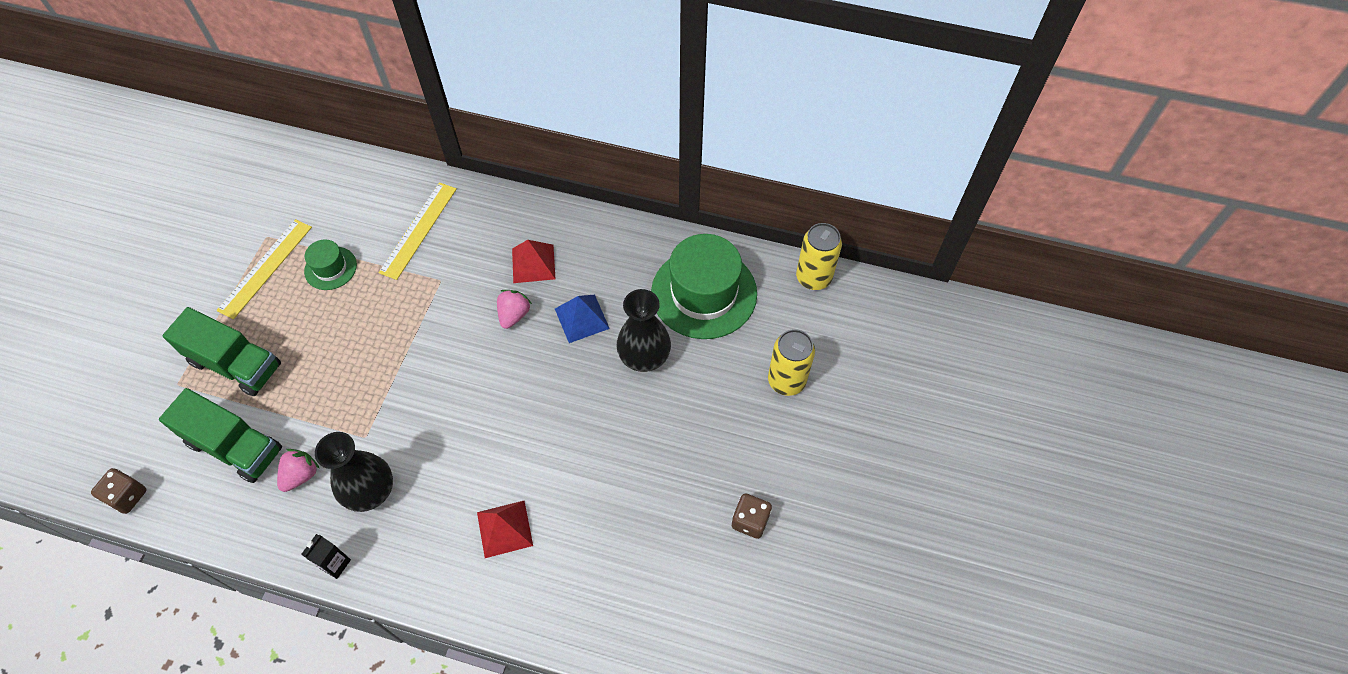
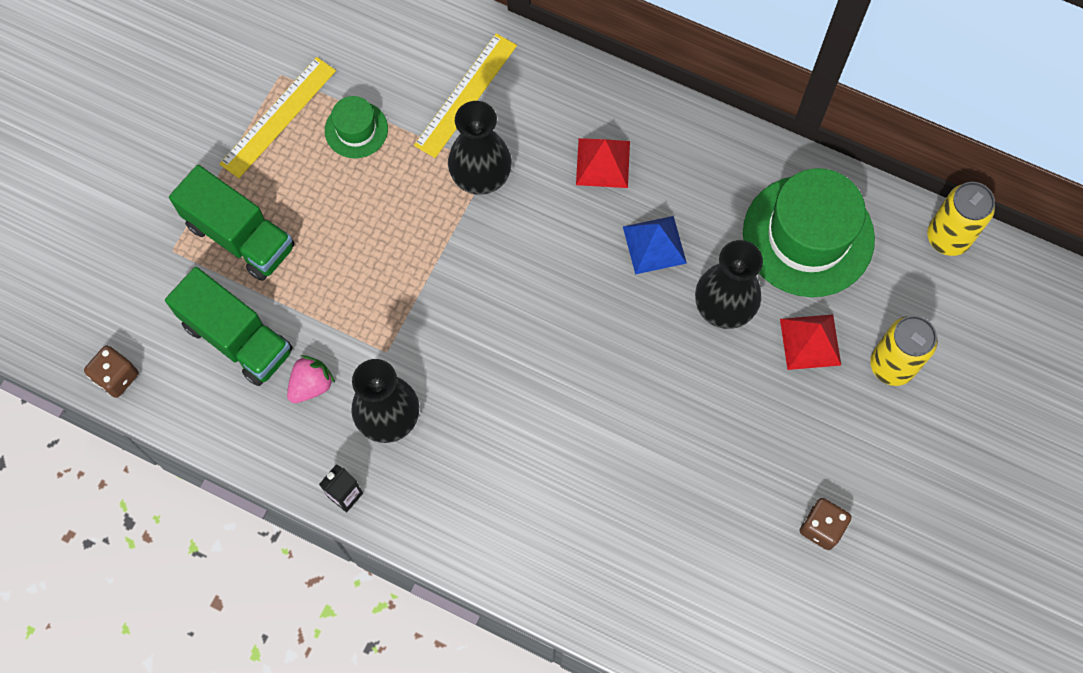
camera: 10 degrees right, 10 degrees up
red pyramid [477,501,533,558] -> red pyramid moved to [780,314,841,370]
pink strawberry [497,290,532,329] -> none
none -> black vase [448,101,512,195]

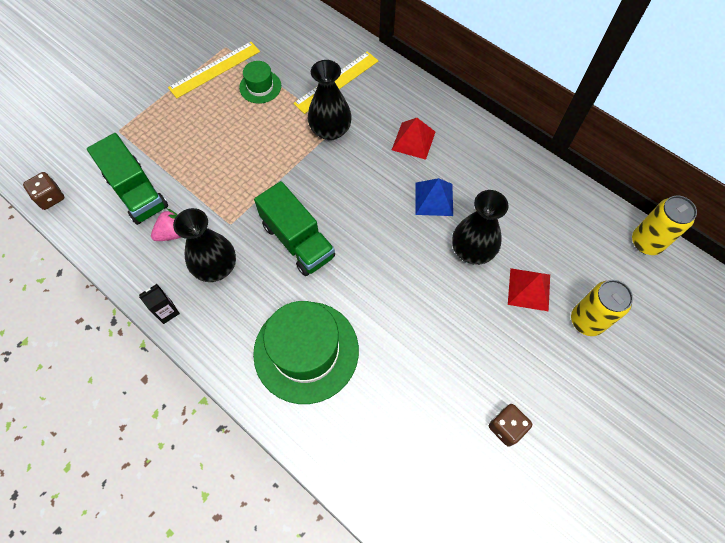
camera: 15 degrees right, 5 degrees down
green truck [169,165,294,281] -> green truck moved to [254,181,335,276]
green hat [743,168,875,297] -> green hat moved to [253,301,359,404]

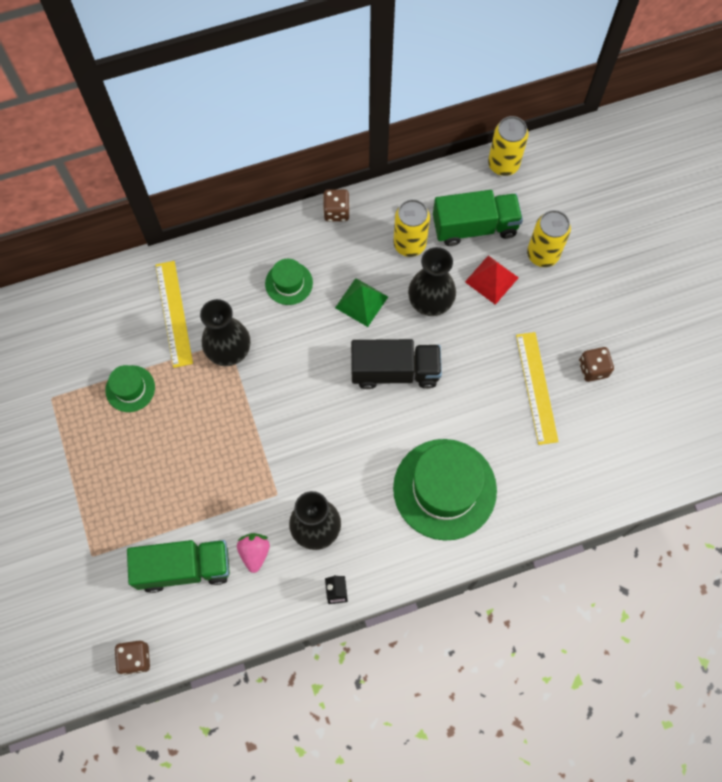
camera: 60 degrees left, 5 degrees up
yellow ruler [168,42,260,98] -> yellow ruler moved to [516,332,559,445]
green truck [254,181,335,276] -> green truck moved to [433,190,523,246]
red pyramid [392,118,435,160] -> green hat [265,259,313,305]
blue pyramid [415,178,453,216] -> green pyramid [335,278,388,327]
none -> brown dice [323,189,350,222]
none -> black truck [351,339,442,389]
none -> yellow can [393,199,430,257]

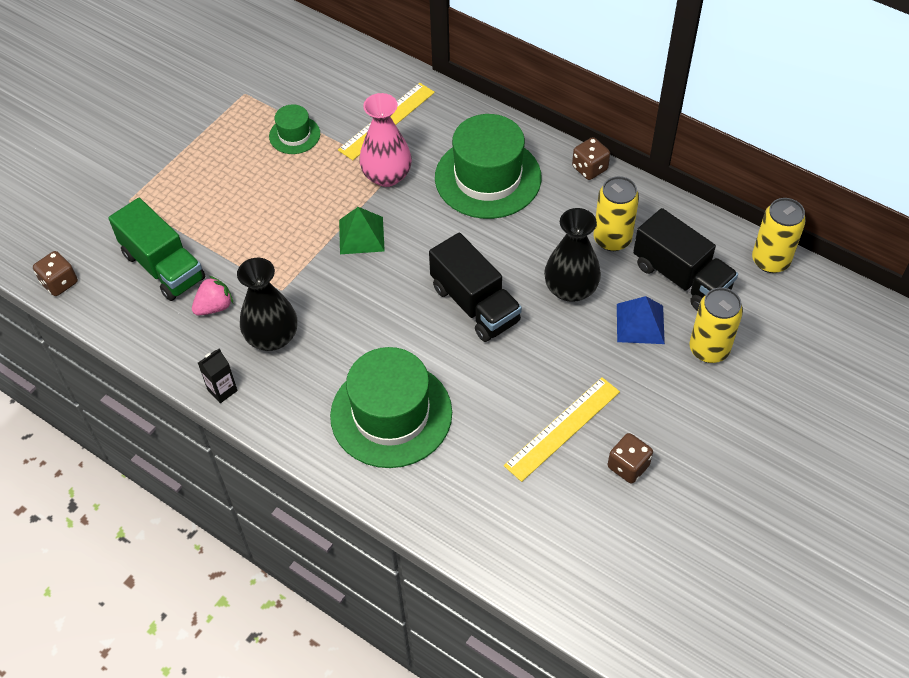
camera: 55 degrees right, 15 degrees down
black vase [200,299,250,366] -> pink vase [359,93,412,187]
green hat [265,259,313,305] -> green hat [435,114,542,219], size x2.02
green pyramid [335,278,388,327] -> green pyramid moved to [339,207,385,254]
green truck [433,190,523,246] -> black truck [633,208,738,311]
red pyramid [465,255,519,305] -> blue pyramid [617,296,665,344]

